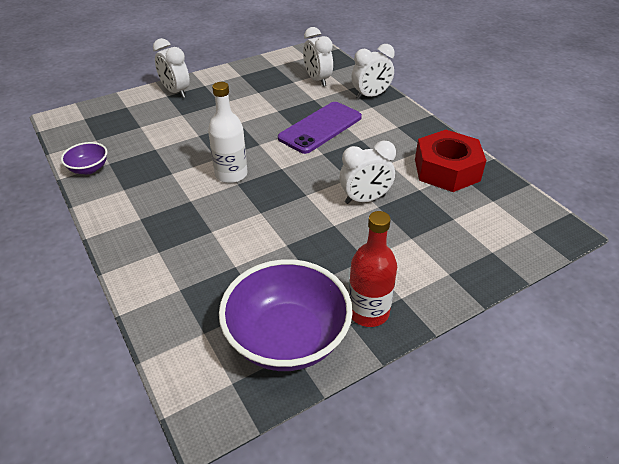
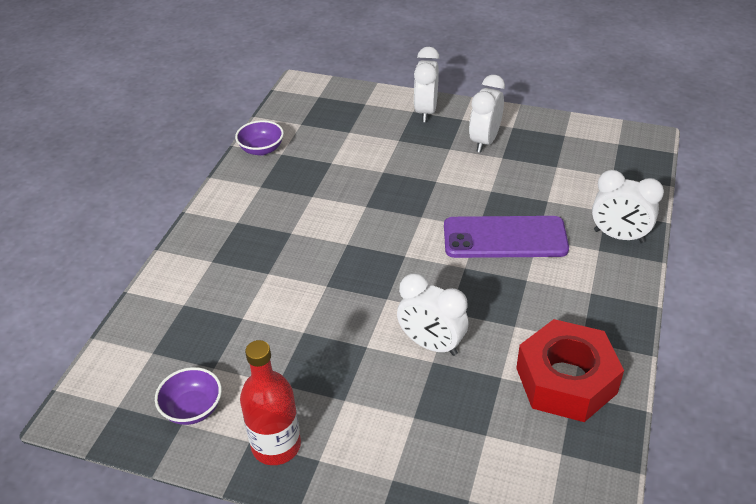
camera: 50 degrees right, 0 degrees up
white bottle [208,82,247,183] -> none
purple bowl [219,259,353,371] -> purple bowl [155,367,222,425], size x0.48
white clock [303,27,333,87] -> white clock moved to [469,75,505,153]

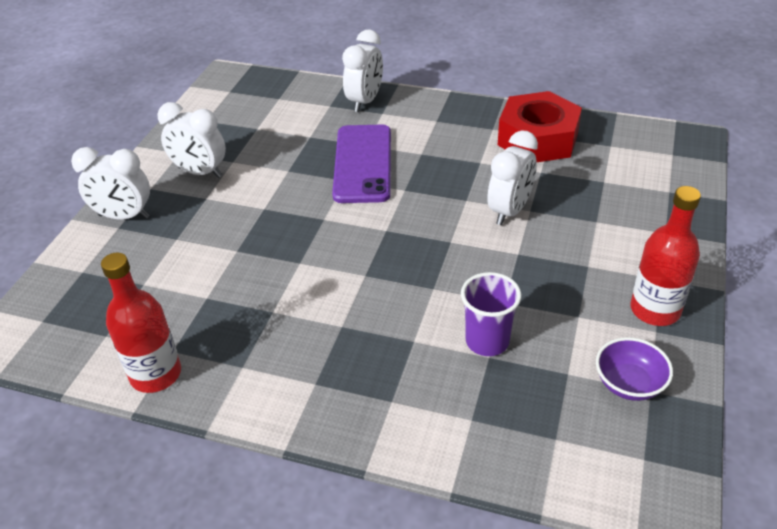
camera: 90 degrees left, 0 degrees up
purple bowl [235,120,284,156] -> red bottle [101,253,181,393]
none -> purple cup [461,272,521,356]

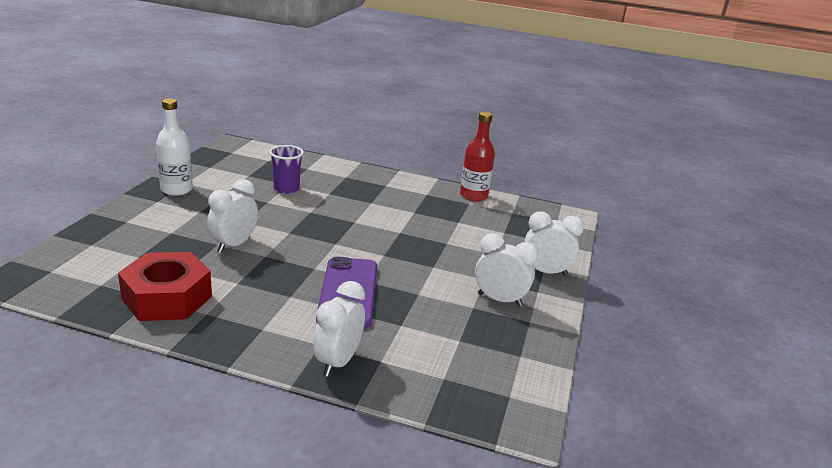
camera: 175 degrees right, 15 degrees down
purple bowl [596,337,673,401] -> none
red bottle [630,186,701,326] -> white bottle [156,98,193,196]

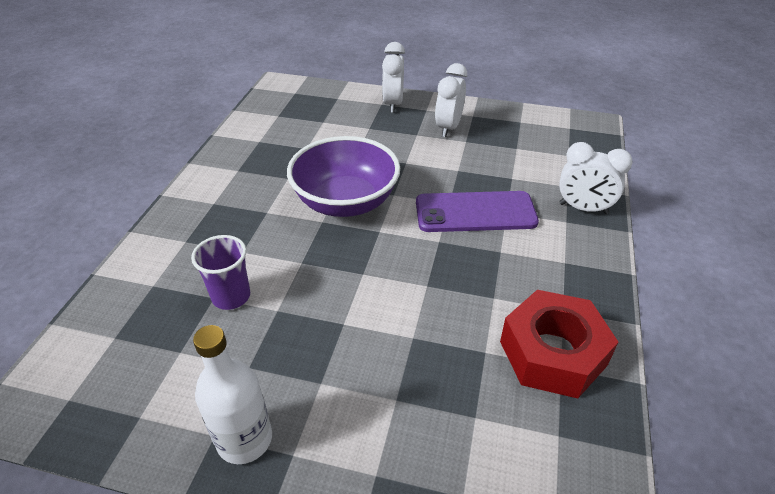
camera: 90 degrees left, 15 degrees up
white clock [207,179,258,253] -> none
red bottle [460,112,495,202] -> none
none -> purple bowl [287,136,400,217]

